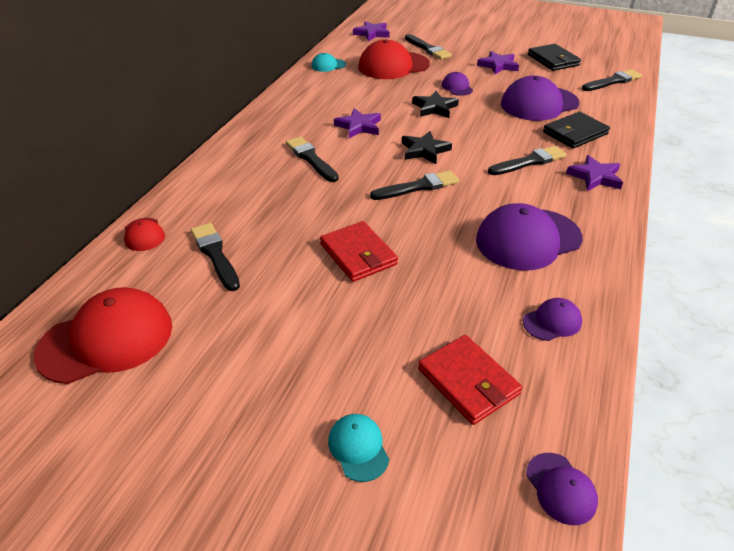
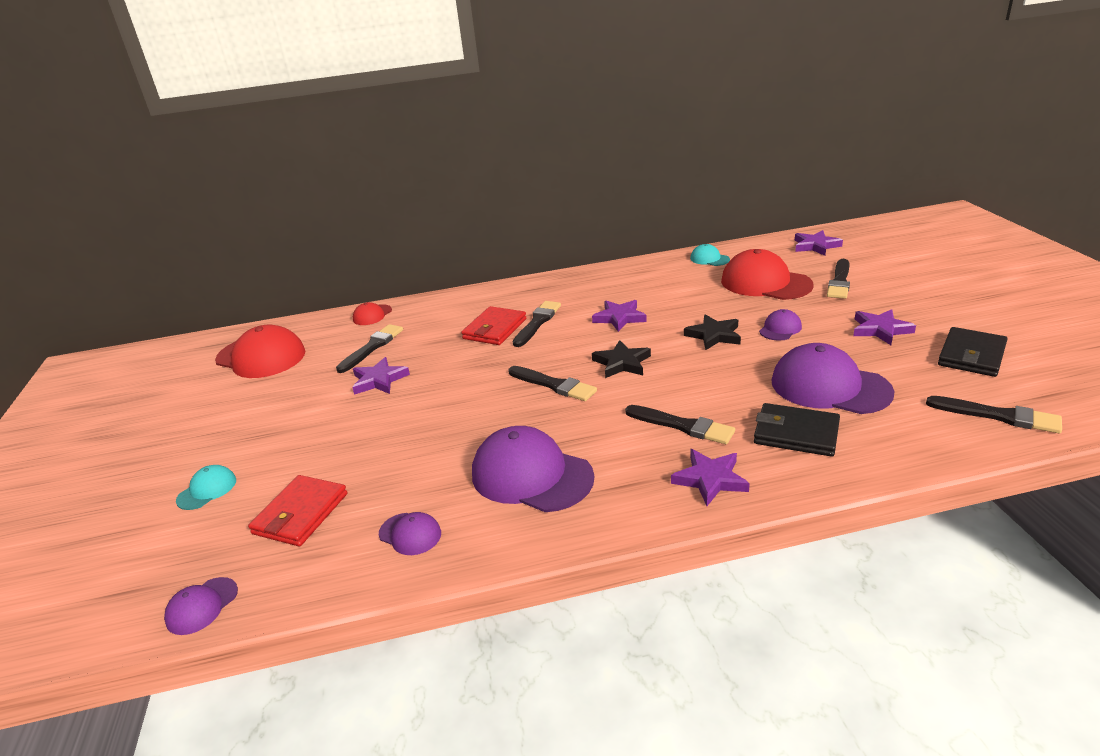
camera: 60 degrees right, 10 degrees down
red wallet [320,221,398,282] -> red wallet moved to [461,306,526,345]
none -> purple star [352,357,410,395]

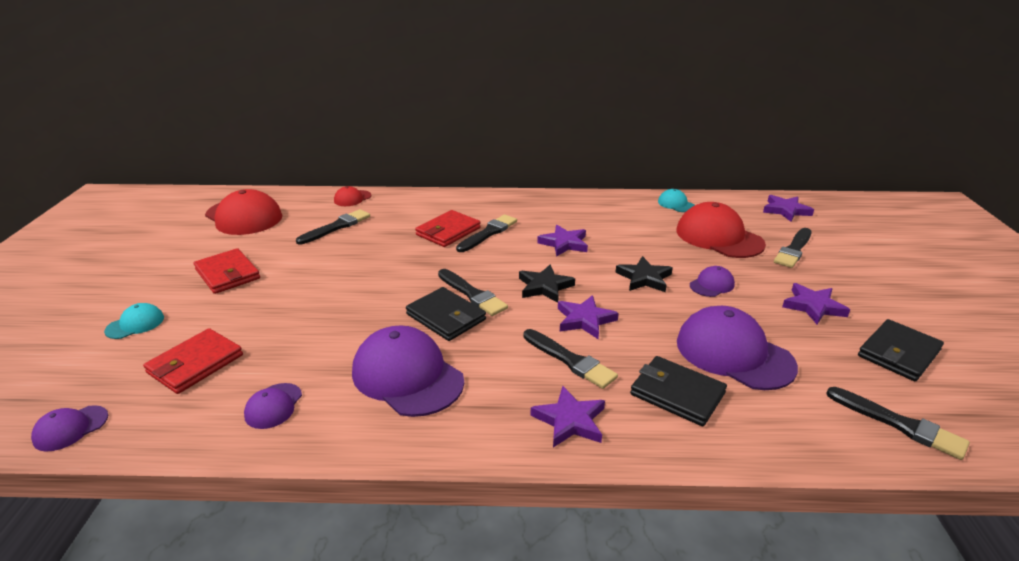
camera: 10 degrees right, 0 degrees up
purple star [352,357,410,395] -> purple star moved to [558,295,619,339]
purple cap [379,512,441,555] -> purple cap turned 60 degrees clockwise [244,383,302,429]
none -> red wallet [194,248,260,294]
none -> black wallet [406,287,486,341]

